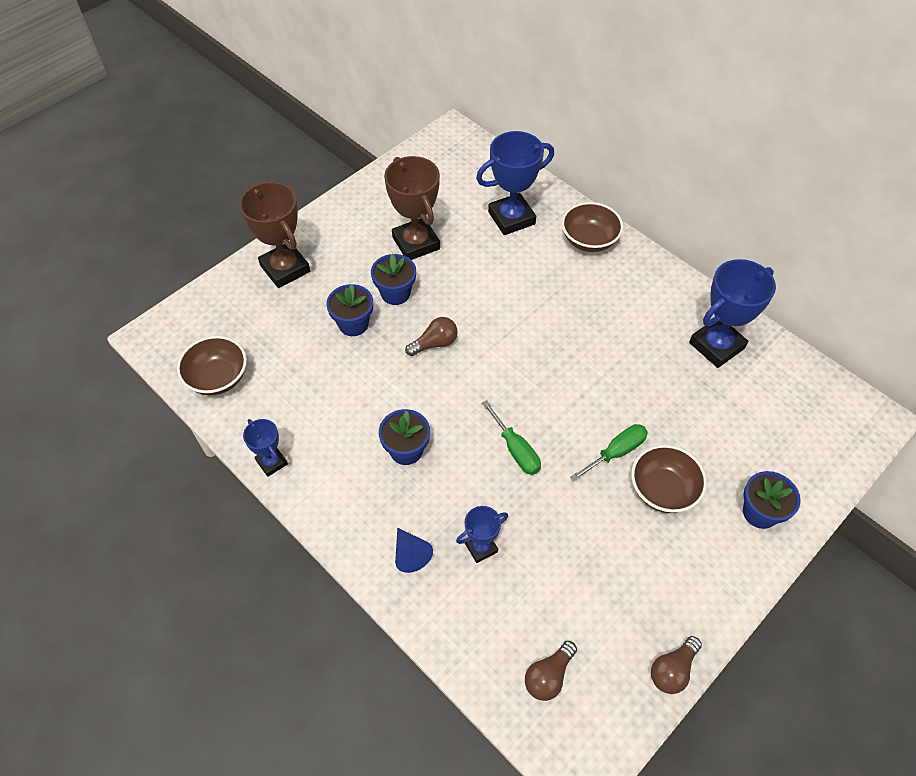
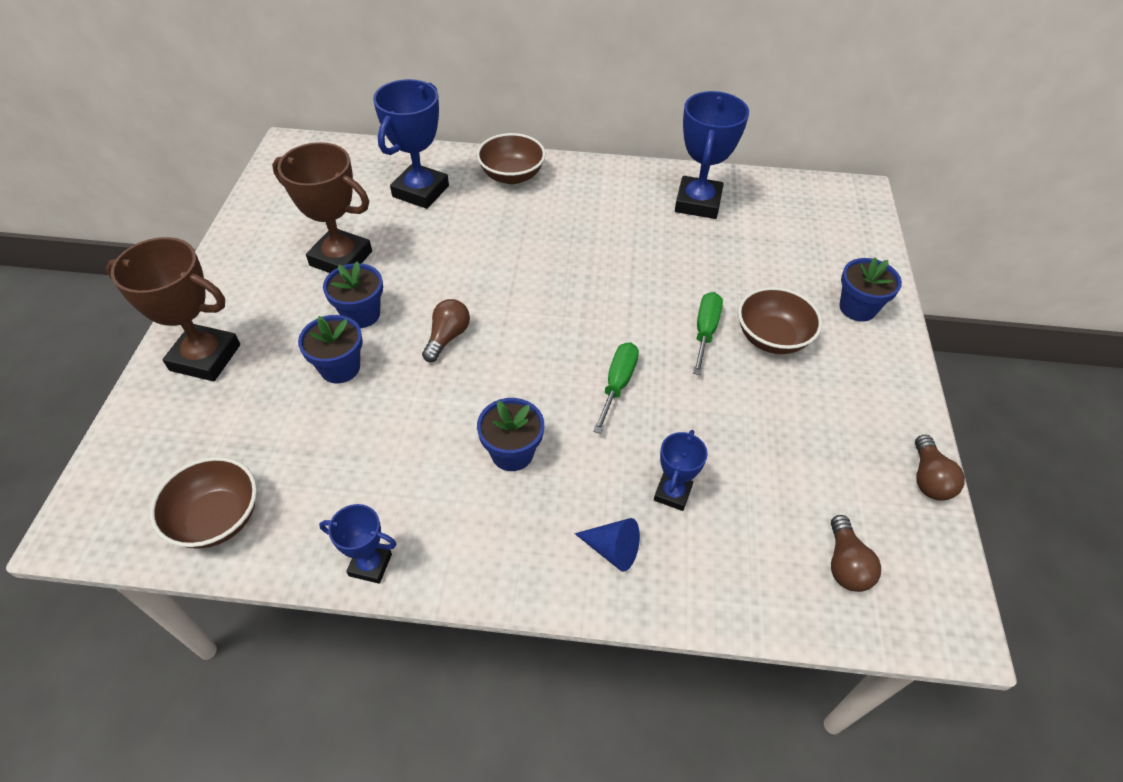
camera: 40 degrees left, 5 degrees down
green screwdriver [482,400,541,475] -> green screwdriver turned 90 degrees counterclockwise [593,342,639,434]

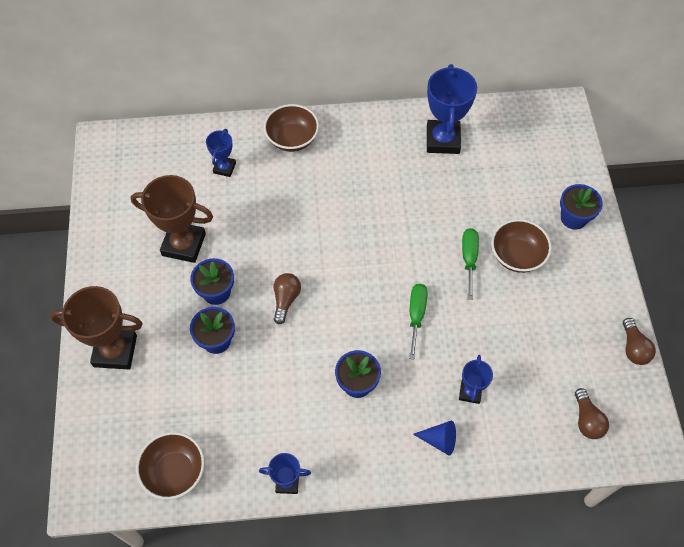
camera: 10 degrees left, 10 degrees up
blue trophy [373,79,449,209] -> blue trophy [206,129,236,177], size x0.54

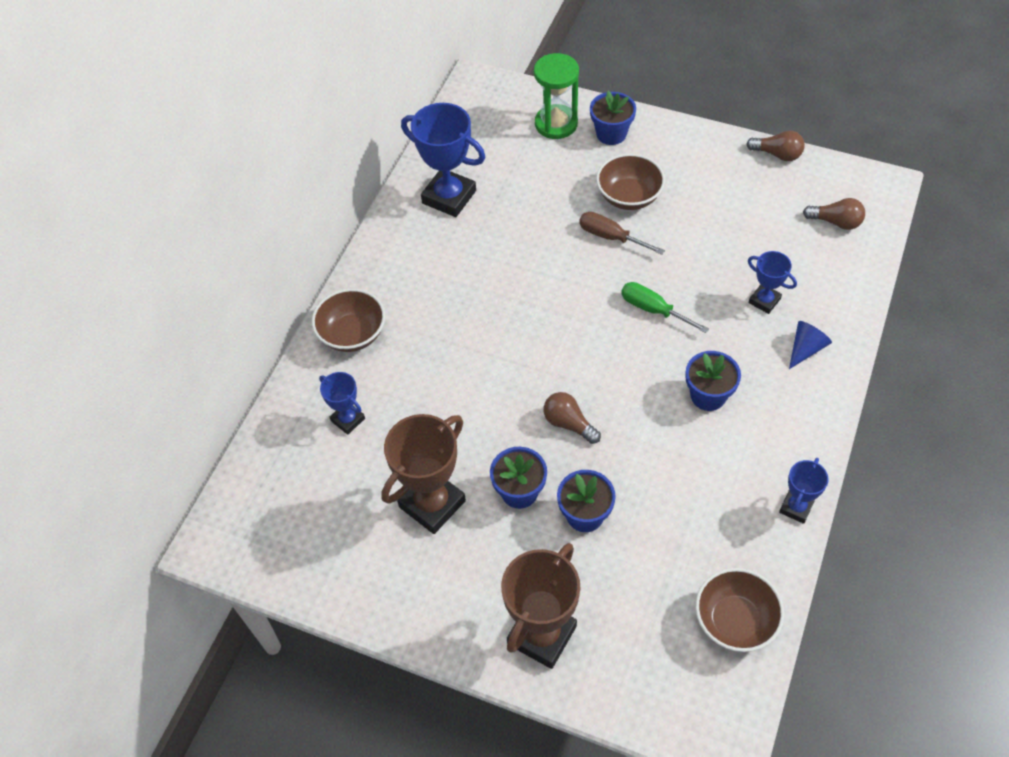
camera: 60 degrees left, 5 degrees down
green screwdriver [462,228,479,300] -> brown screwdriver [579,212,665,255]
none -> green hourglass [534,53,579,139]

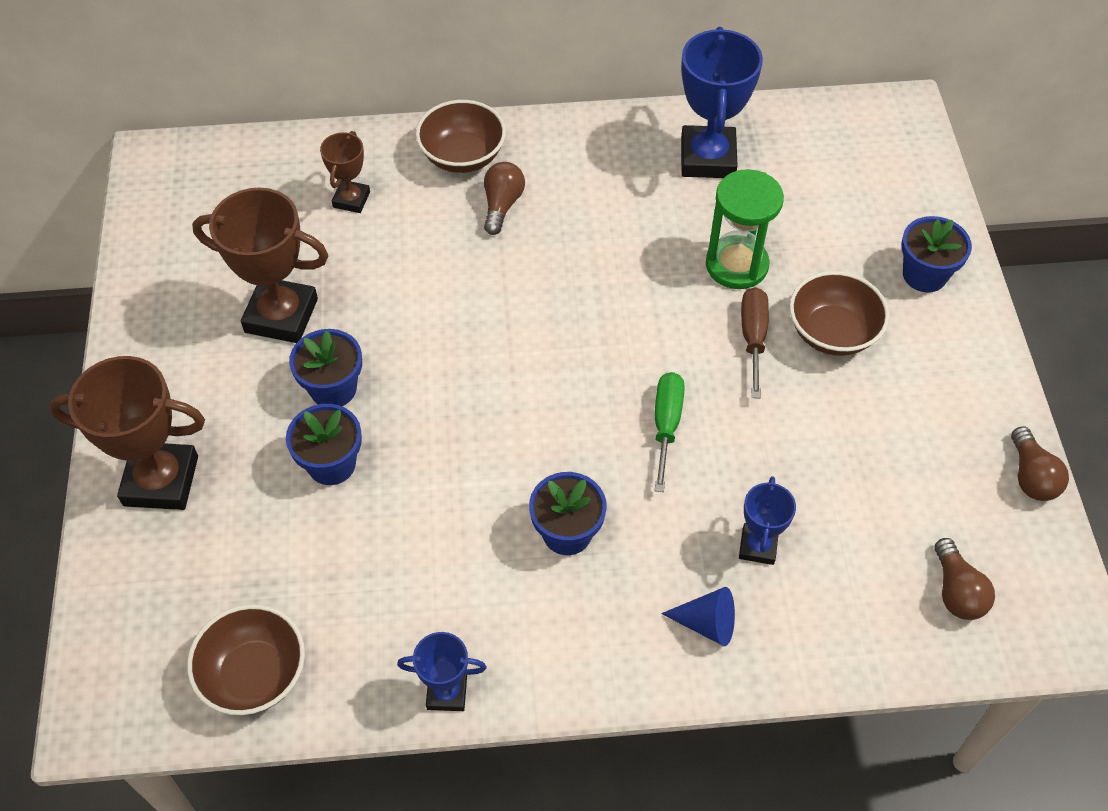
camera: 60 degrees right, 0 degrees up
blue trophy [319,372,365,435] -> brown trophy [320,131,370,213]
green hourglass [534,53,579,139] -> green hourglass moved to [706,169,784,289]
brown light bulb [543,392,601,444] -> brown light bulb moved to [484,162,525,235]

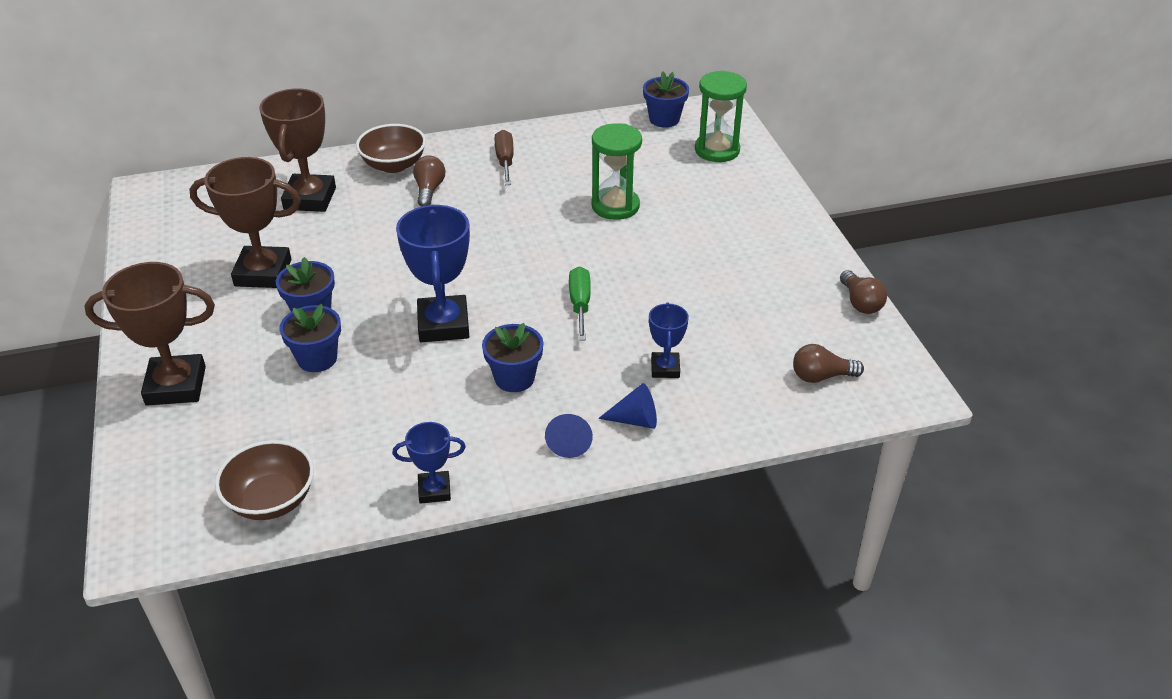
camera: 10 degrees left, 15 degrees down
brown trophy [320,131,370,213] -> brown trophy [259,88,336,212], size x1.84
blue trophy [681,27,763,178] -> blue trophy moved to [396,204,470,342]
brown screwdriver [741,287,769,398] -> brown screwdriver moved to [495,130,514,185]
brown bowl [789,271,889,356] -> none
blue flower pot [901,216,972,292] -> blue flower pot moved to [643,71,689,128]
brown light bulb [934,538,995,620] -> brown light bulb turned 105 degrees clockwise [793,344,864,383]
none -> blue cone [545,414,593,458]
none -> green hourglass [695,71,747,162]

